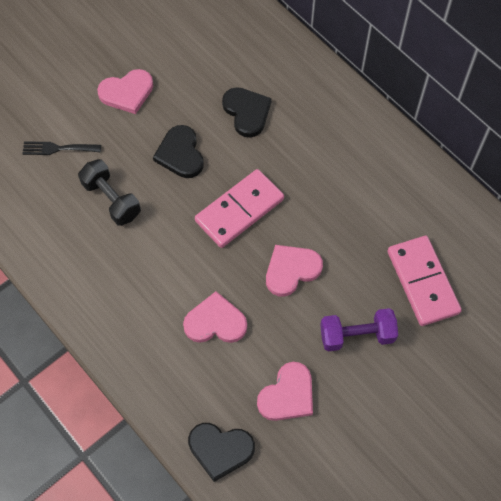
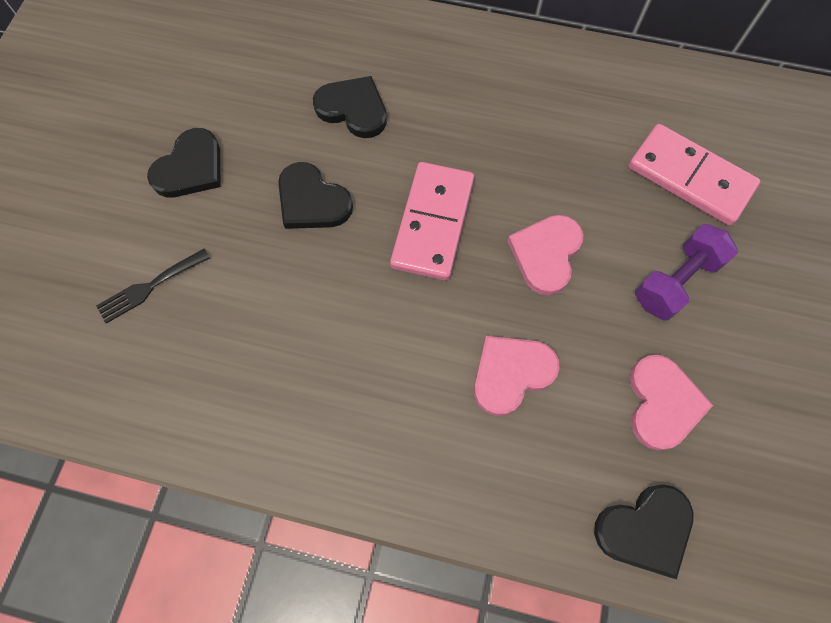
camera: 35 degrees left, 5 degrees up
black dumbbell [78,159,141,226] -> none
pink heart [97,69,153,114] -> black heart [147,128,220,197]

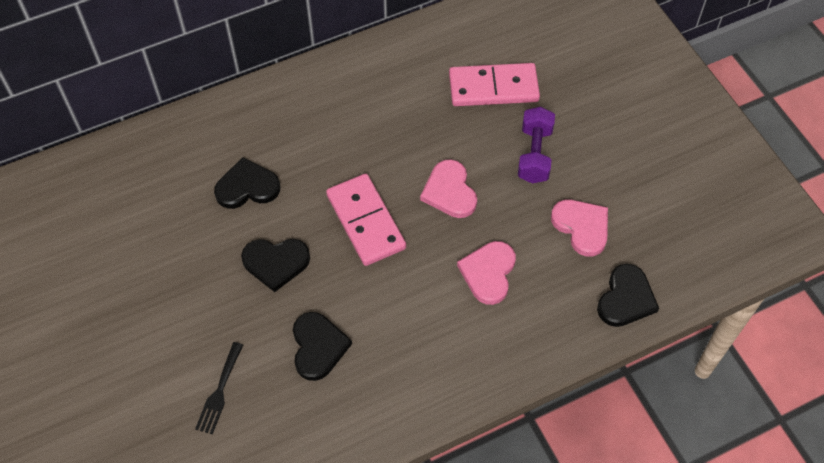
camera: 40 degrees left, 10 degrees down
black heart [147,128,220,197] -> black heart moved to [293,312,352,381]

